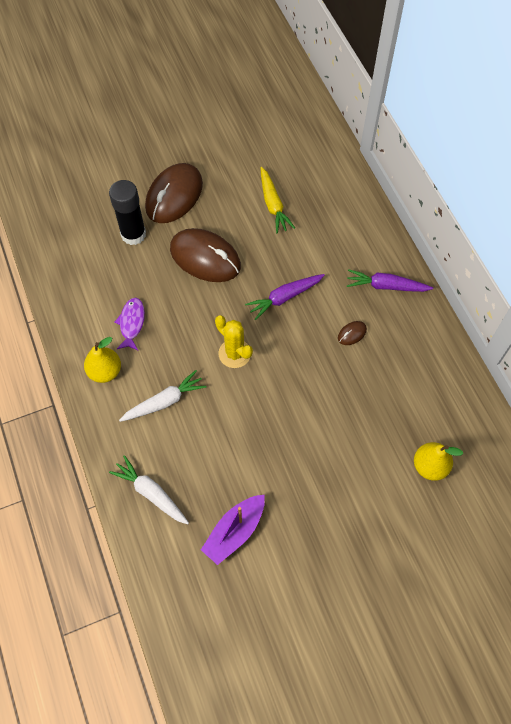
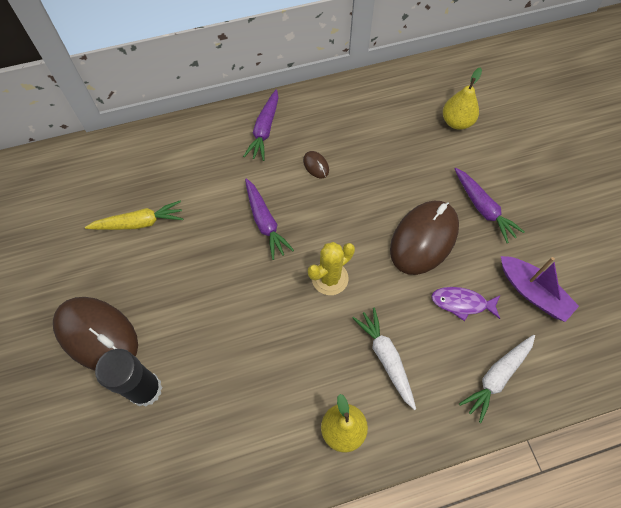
camera: 85 degrees left, 0 degrees up
purple fish [114,298,145,350] -> purple fish moved to [431,287,500,321]
brown mouse [170,228,241,282] -> brown mouse moved to [390,201,459,275]
none -> purple carrot [455,168,525,243]

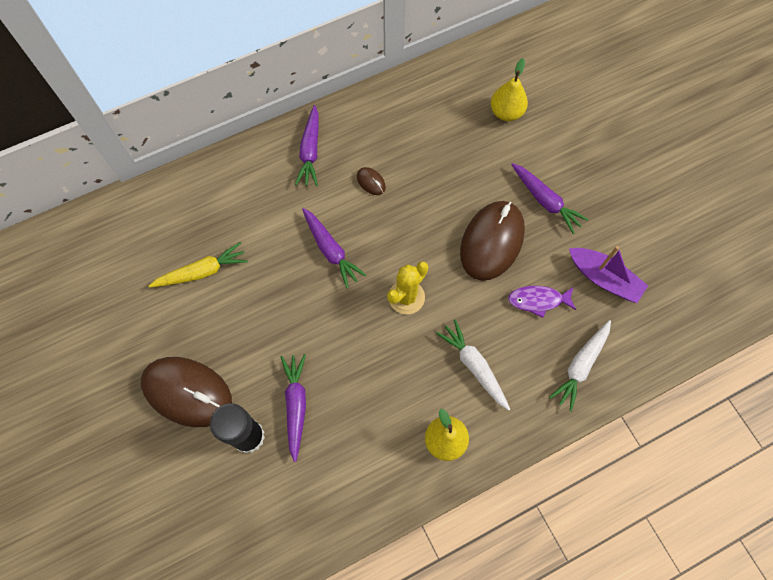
camera: 10 degrees left, 5 degrees up
none -> purple carrot [281,354,306,462]

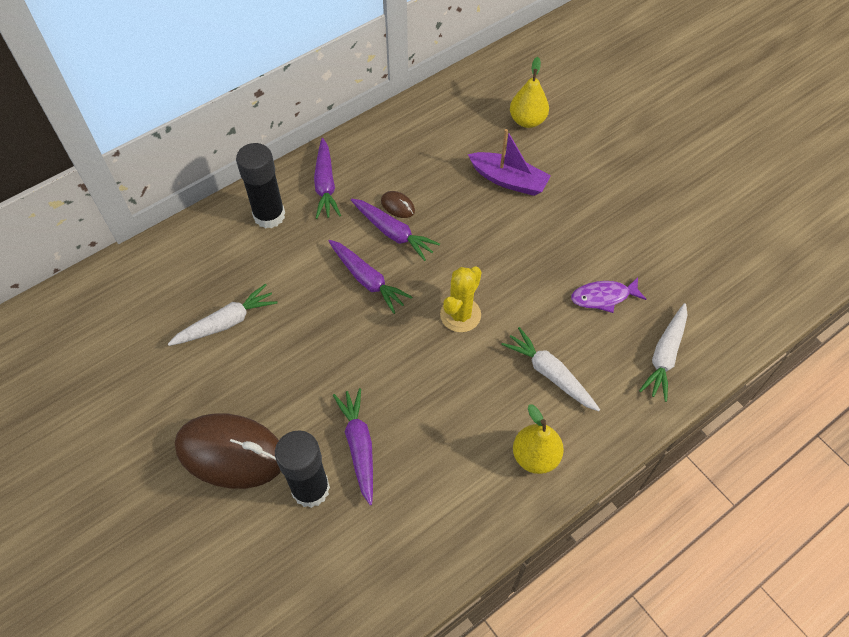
camera: 10 degrees left, 10 degrees down
yellow carrot [149,242,248,288] -> white carrot [168,284,278,346]
brown mouse [460,201,525,281] -> none
purple carrot [511,163,589,234] -> purple carrot moved to [351,199,440,261]
purple boat [569,246,648,303] -> purple boat moved to [468,129,551,196]
none -> black glue stick [236,143,285,229]

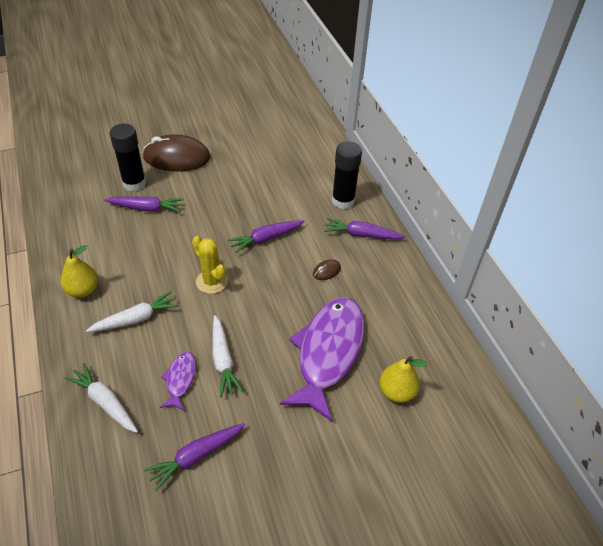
camera: 105 degrees right, 10 degrees down
white carrot [168,284,278,346] -> white carrot moved to [212,315,244,397]
brown mouse [175,413,281,489] -> brown mouse turned 60 degrees clockwise [143,135,210,171]
purple carrot [351,199,440,261] -> purple carrot moved to [144,423,245,491]
purple boat [468,129,551,196] -> purple fish [280,297,364,422]

